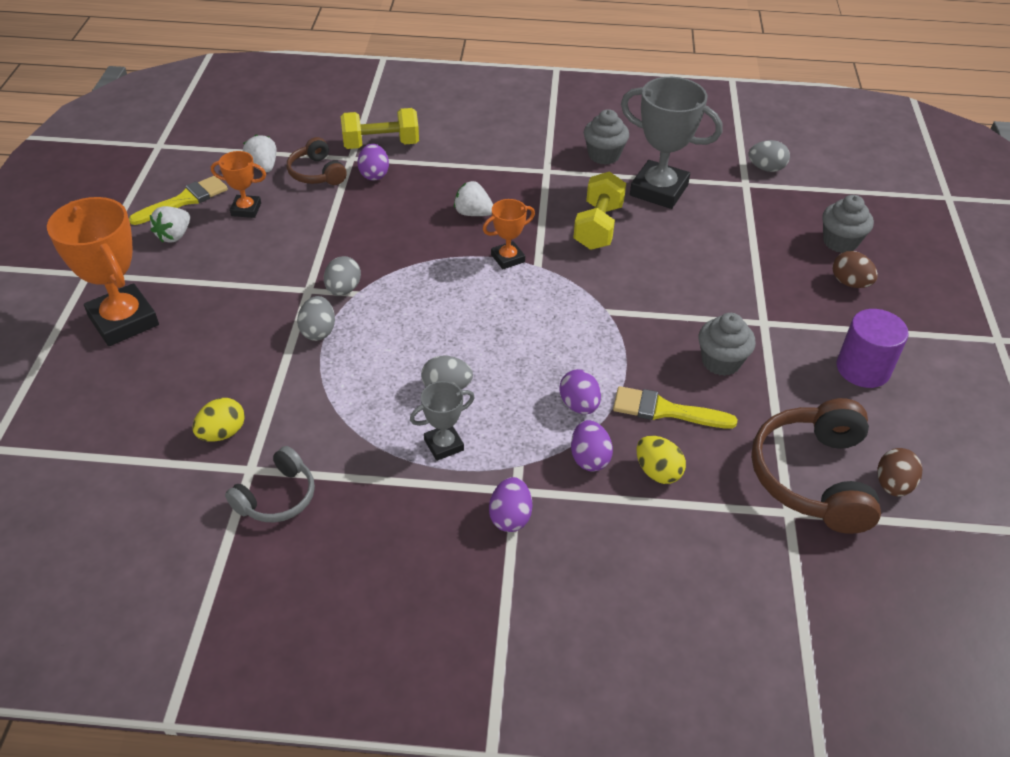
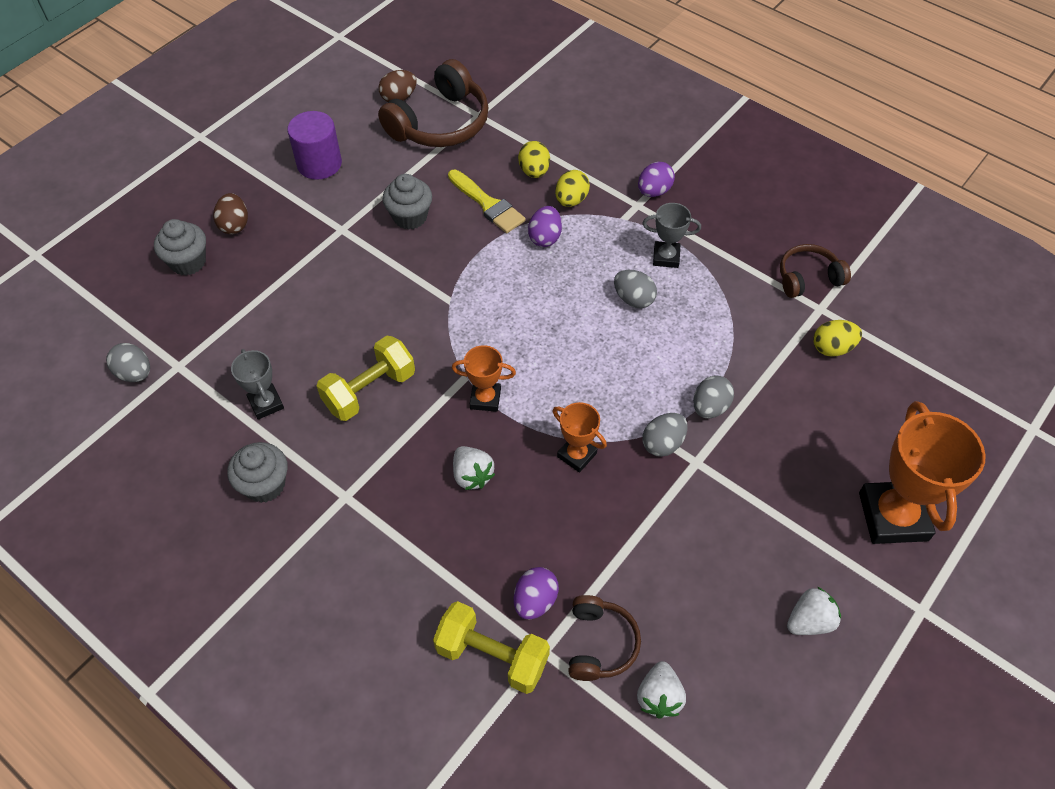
camera: 145 degrees left, 10 degrees up
yellow brush [129,176,228,225] -> none
orange trophy [211,151,266,218] -> orange trophy moved to [553,402,607,473]
grey headphones [225,446,315,523] -> brown headphones [780,244,851,298]
purple egg [571,420,613,471] -> yellow egg [555,170,590,207]
grey trophy [621,77,723,209] -> grey trophy [231,349,284,419], size x0.52

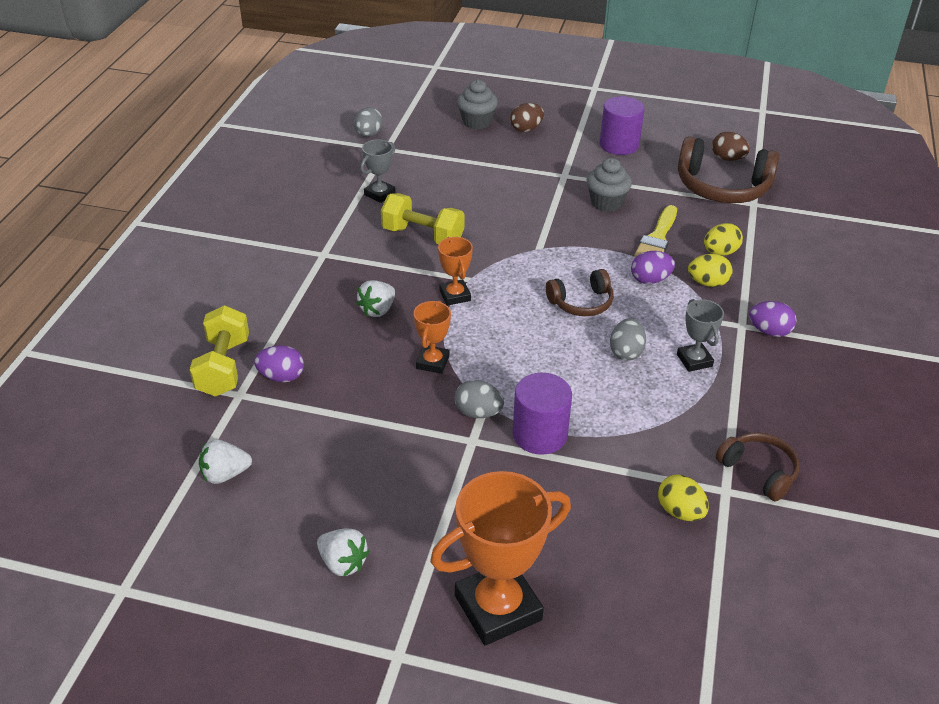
camera: 65 degrees right, 15 degrees down
grey cupcake [228,442,288,503] -> none
brown headphones [568,595,641,681] -> brown headphones moved to [546,269,614,316]
grey egg [693,375,734,418] -> purple cylinder [512,373,572,455]

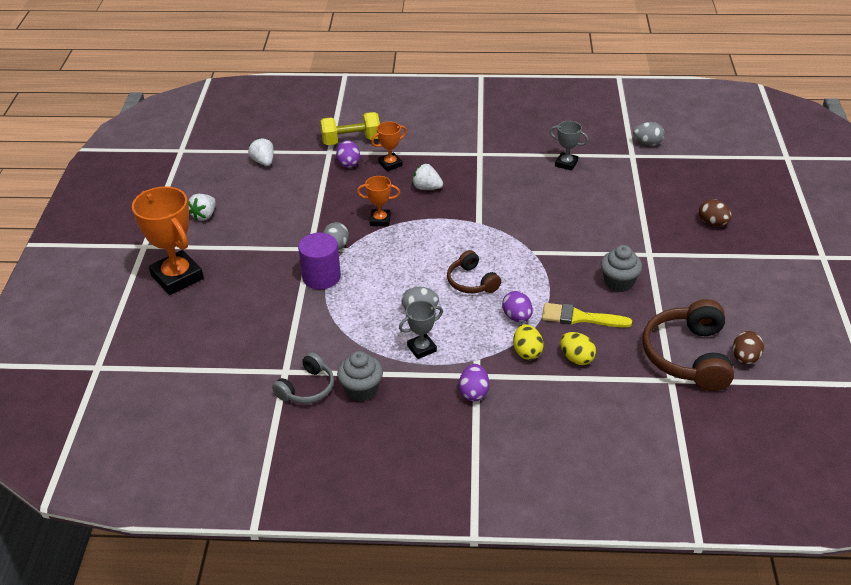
camera: 80 degrees right, 0 degrees up
yellow dumbbell [381,193,465,244] -> none
orange trophy [438,237,473,306] -> orange trophy moved to [371,122,407,171]
grey cupcake [457,80,498,130] -> grey cupcake moved to [337,351,383,401]
purple cylinder [600,96,645,155] -> none
yellow egg [658,474,709,521] -> none
brown headphones [716,433,800,502] -> grey headphones [272,352,334,404]

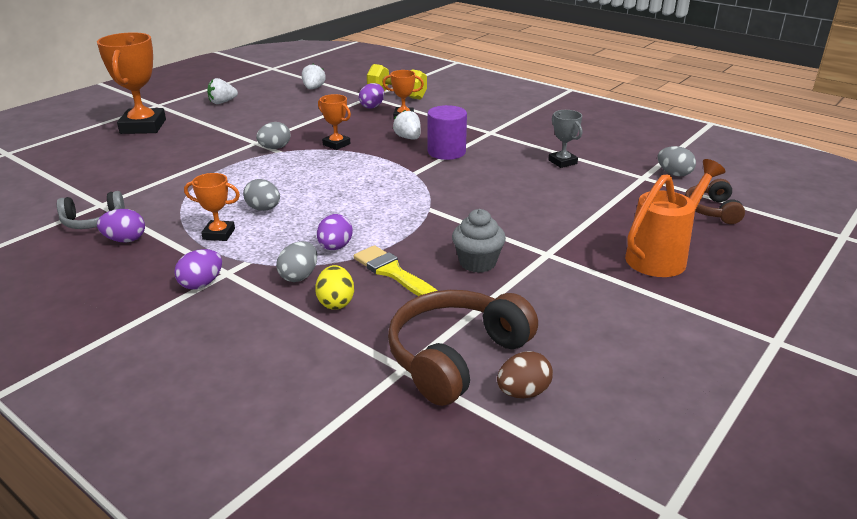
camera: 35 degrees right, 10 degrees down
purple cylinder [298,233,341,289] -> purple cylinder moved to [428,105,467,160]
grey cupcake [337,351,383,401] -> purple egg [97,209,145,243]
grey trophy [399,300,443,359] -> orange trophy [184,173,240,241]
brown headphones [447,250,501,293] -> brown headphones moved to [684,179,745,224]
yellow egg [513,324,544,360] -> grey egg [276,241,317,282]
brown egg [699,199,732,226] -> orange watering can [625,159,726,277]

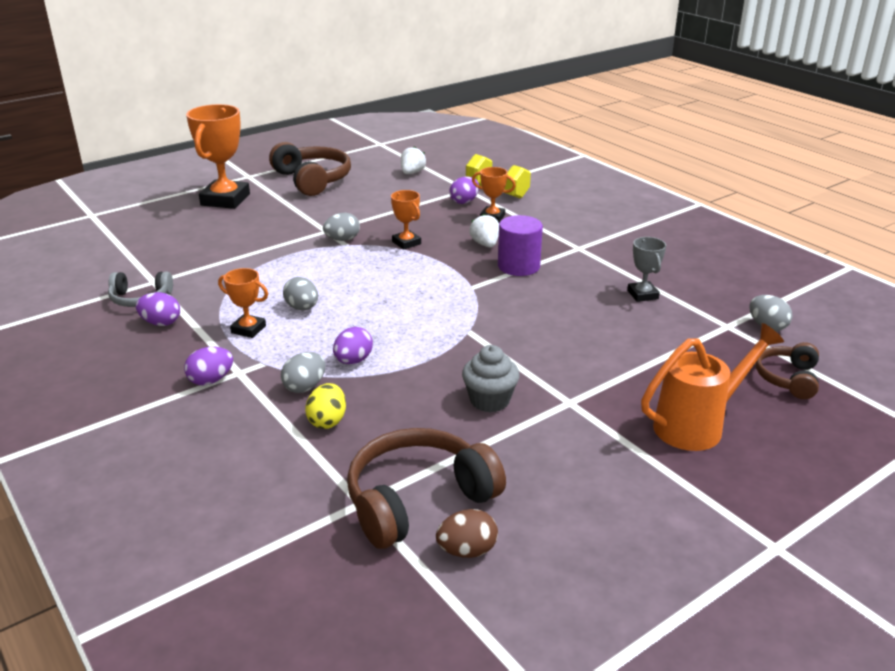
camera: 15 degrees right, 0 degrees up
white strawberry [207,78,238,104] -> brown headphones [269,142,351,196]
yellow brush [353,245,438,296] -> none

